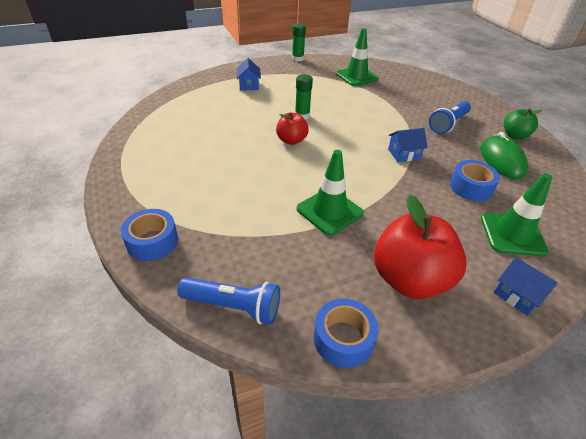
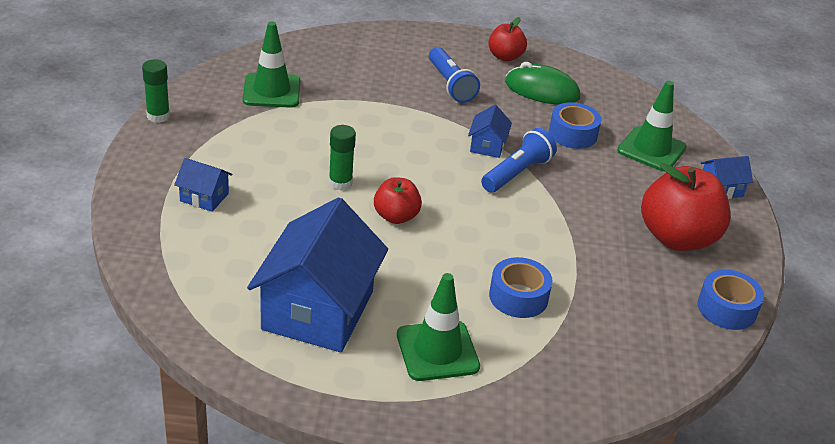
camera: 65 degrees left, 5 degrees down
blue tape [121,209,178,261] -> blue tape moved to [489,257,553,318]
blue flashlight [177,277,280,325] -> blue flashlight moved to [481,128,557,192]
green traffic cone [297,150,363,235] -> green traffic cone moved to [397,273,480,381]
green apple [504,109,542,140] -> red apple [488,17,527,61]
none -> blue house [247,198,388,352]

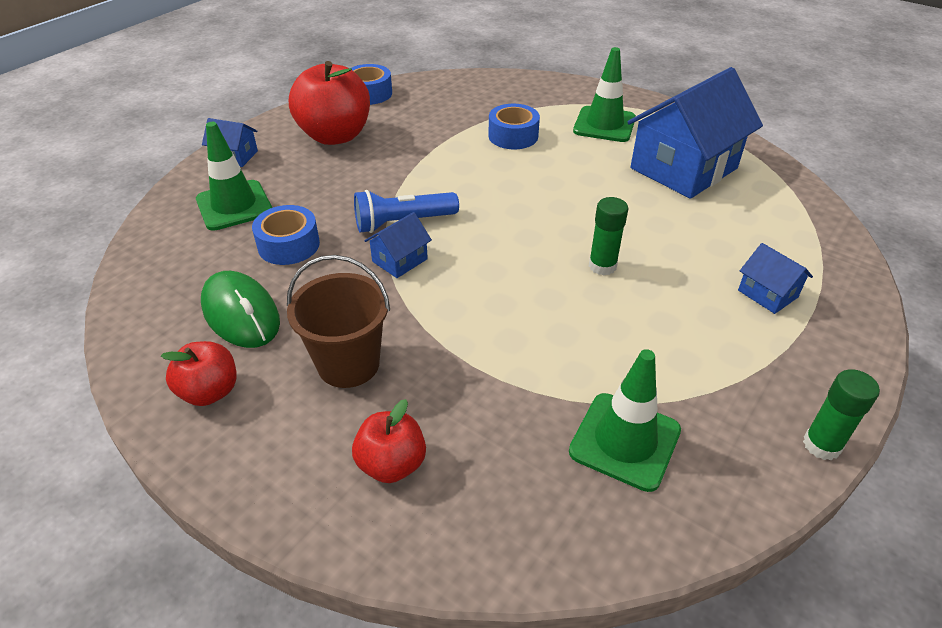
camera: 145 degrees left, 5 degrees up
red apple [374,177,422,224] -> red apple moved to [352,399,426,483]
blue flashlight [429,47,480,103] -> brown bucket [287,255,390,388]

